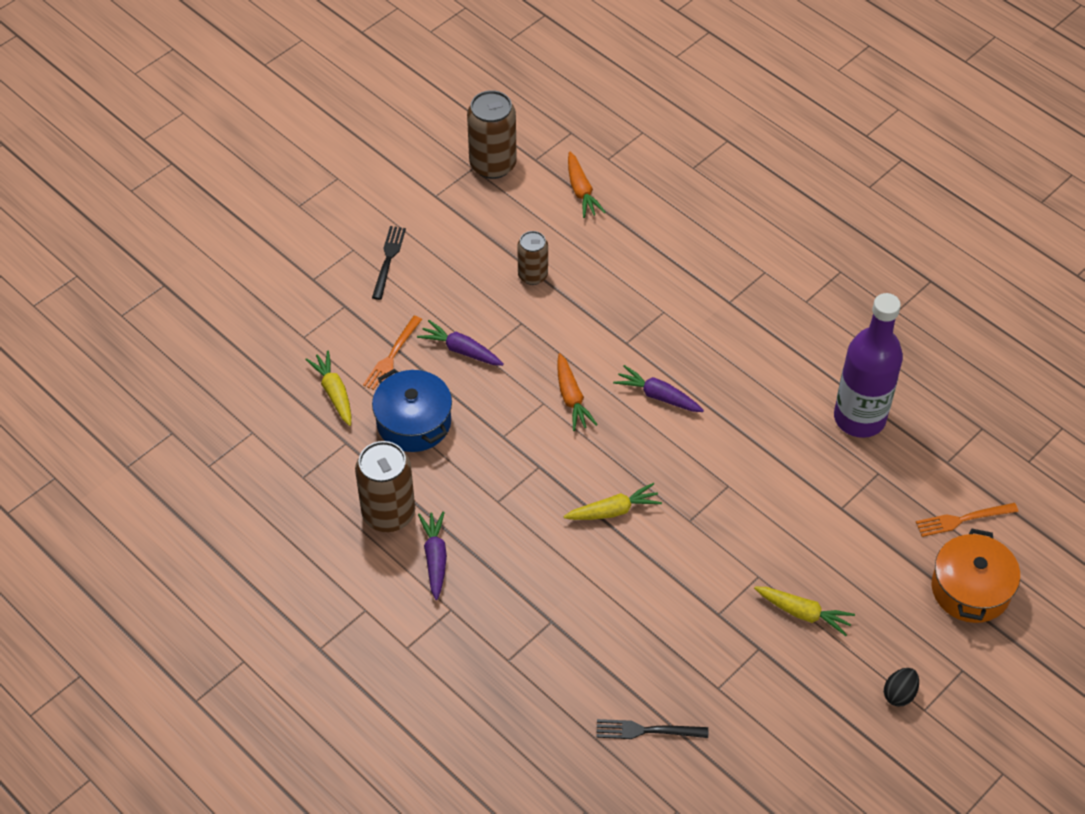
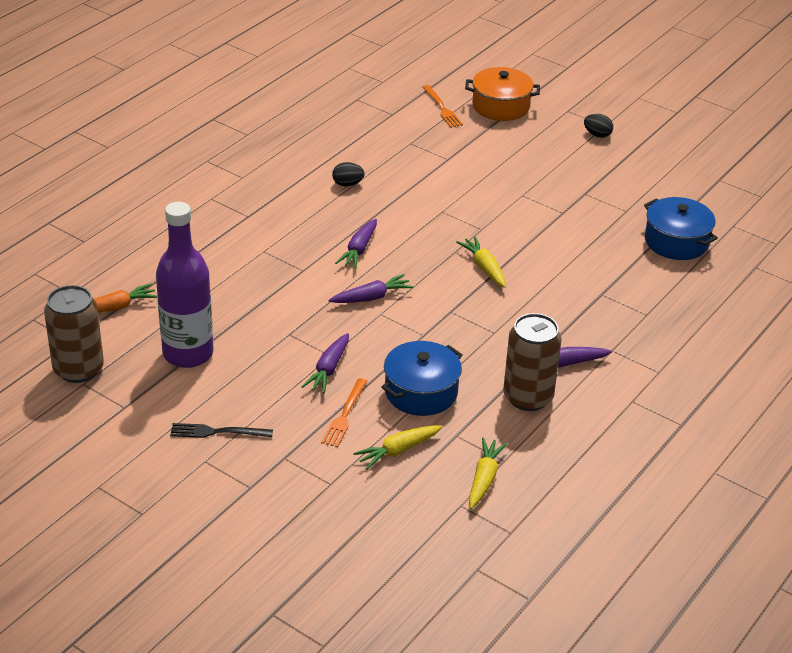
camera: 100 degrees left, 15 degrees down
orange fork [363,316,422,391] -> orange fork turned 90 degrees clockwise [321,378,367,447]
brown can [517,231,548,285] -> none
orange carrot [557,353,598,431] -> purple carrot [328,274,414,303]
black fork [596,719,708,739] -> blue pot [644,197,718,260]
yellow carrot [754,587,855,636] -> yellow carrot moved to [469,437,507,509]
purple bottle [834,293,903,438] -> purple bottle moved to [156,202,213,368]
none -> black egg [332,162,365,186]

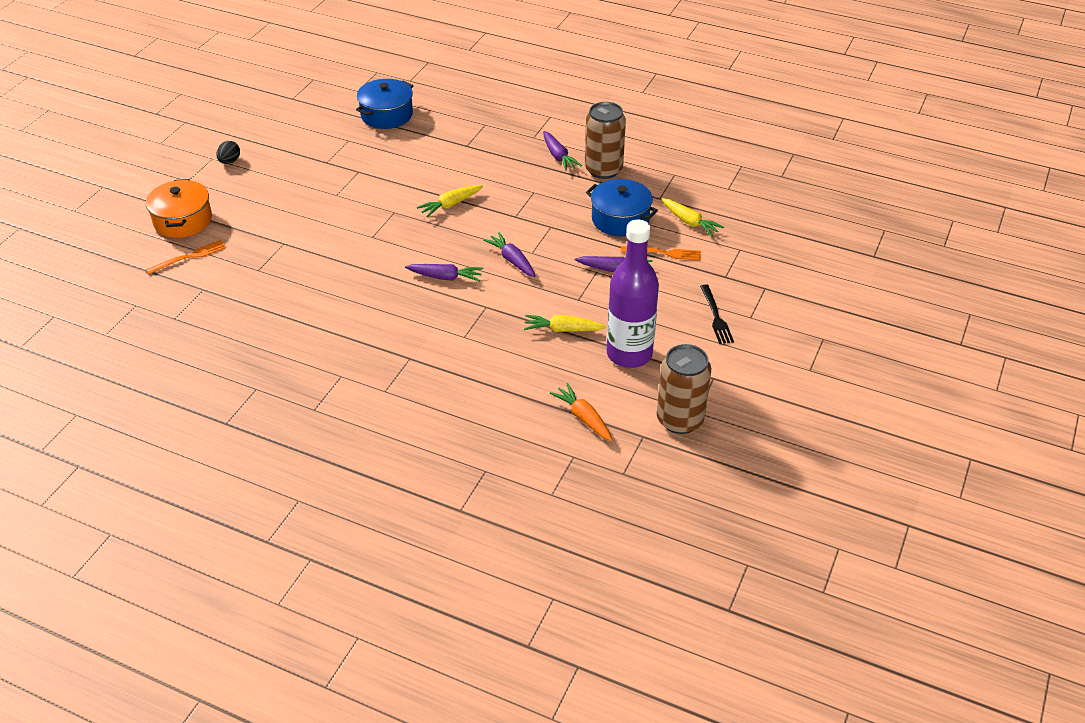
camera: 100 degrees left, 5 degrees up
black egg [332,162,365,186] -> none
yellow carrot [469,437,507,509] -> yellow carrot moved to [524,315,606,332]

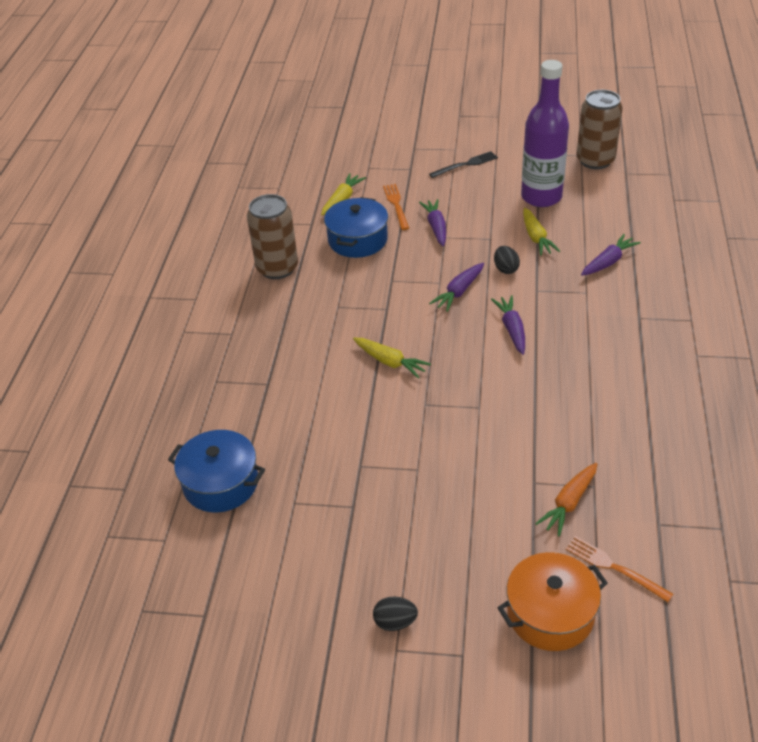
camera: 105 degrees left, 0 degrees up
purple carrot [543,131,582,171] -> purple carrot moved to [581,234,641,276]
orange carrot [550,383,613,442] -> orange carrot moved to [535,463,597,536]
none -> black egg [494,246,520,274]

